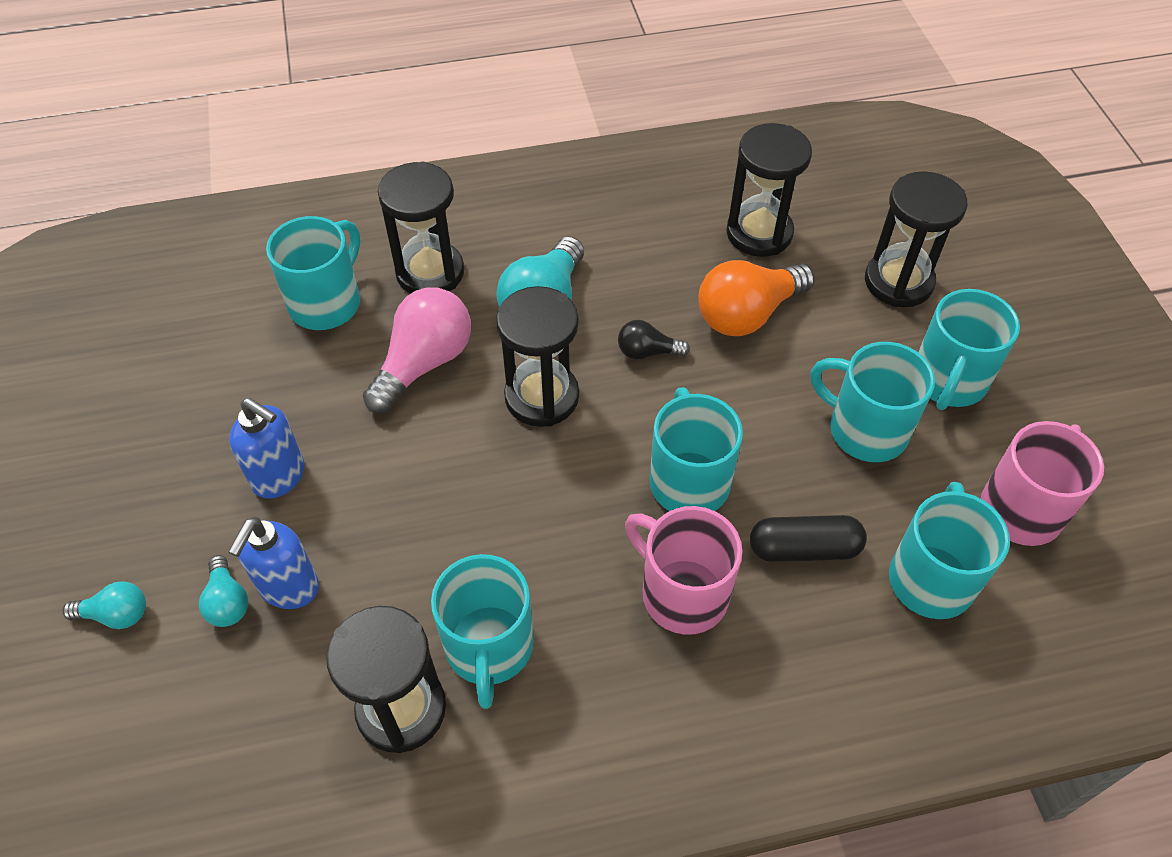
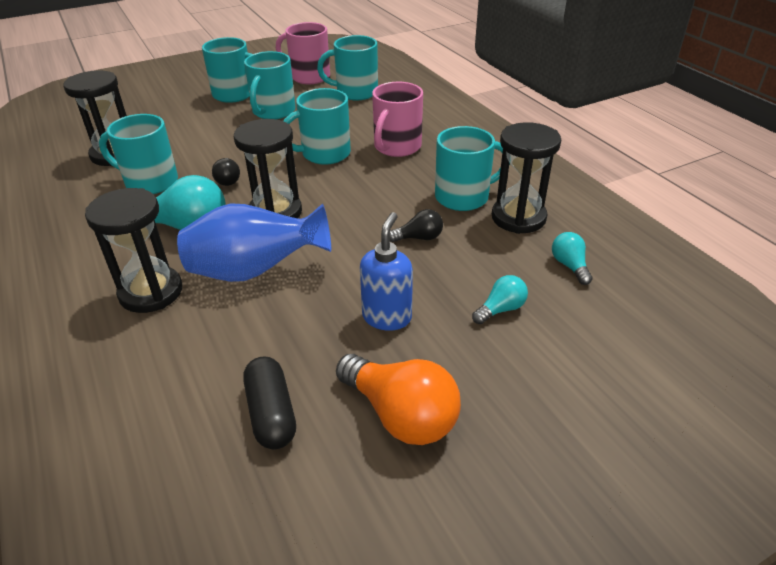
camera: 105 degrees left, 15 degrees down
turquoise light bulb [63,581,146,629] -> turquoise light bulb moved to [552,232,593,285]
blue soap dispenser [229,517,319,609] -> none
turquoise mug [266,216,360,330] -> turquoise mug moved to [99,114,178,194]
pink light bulb [363,287,471,413] -> blue vase [177,203,331,282]
orange light bulb [698,260,815,336] -> orange light bulb moved to [336,354,461,445]
black capsule [750,515,867,562] -> black capsule moved to [243,357,296,449]
black hourglass [865,171,968,307] -> none
none -> black light bulb [390,209,443,242]

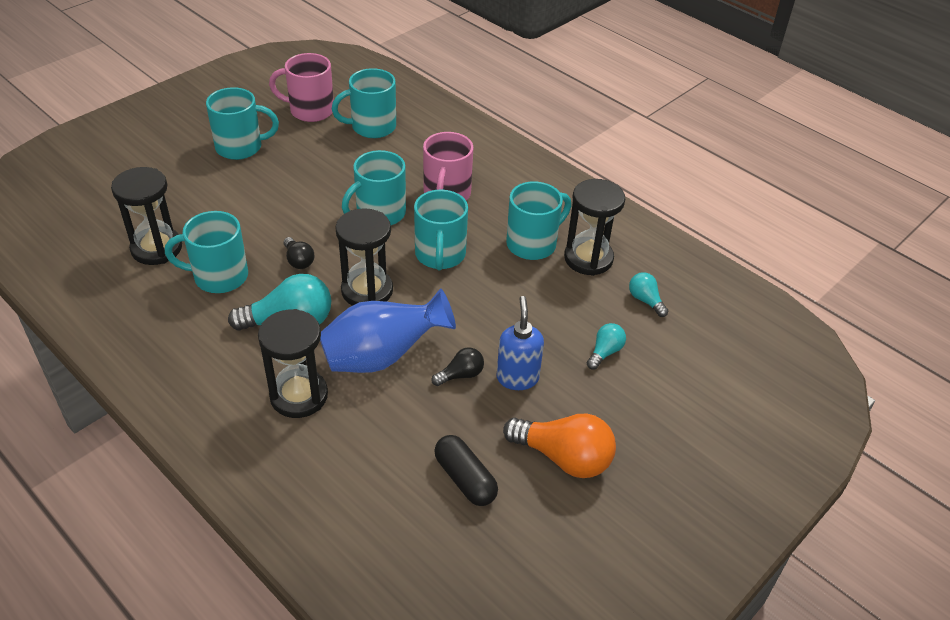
camera: 20 degrees left, 5 degrees up
turquoise mug [244,51,296,119] -> turquoise mug moved to [414,190,468,270]
black light bulb [390,209,443,242] -> black light bulb moved to [431,347,484,386]

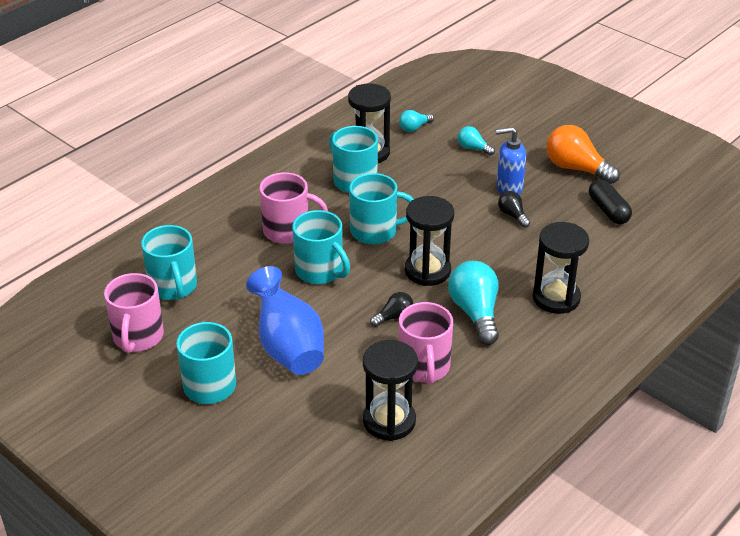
camera: 90 degrees left, 5 degrees down
turquoise mug [165,211,248,293] -> pink mug [399,302,453,385]
blue vase [320,288,456,373] -> blue vase moved to [246,266,324,375]
black capsule [434,435,498,506] -> black capsule turned 75 degrees counterclockwise [589,179,632,224]
orange light bulb [503,414,616,478] -> orange light bulb turned 75 degrees counterclockwise [546,125,620,184]

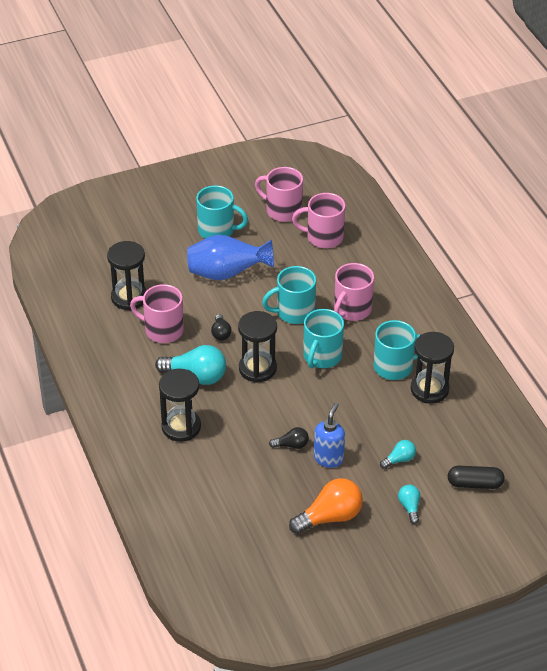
camera: 115 degrees right, 5 degrees up
turquoise mug [141,225,197,300] -> pink mug [292,193,345,248]
turquoise light bulb [399,110,434,132] -> turquoise light bulb moved to [398,485,420,524]
black capsule [589,179,632,224] -> black capsule moved to [448,466,505,489]

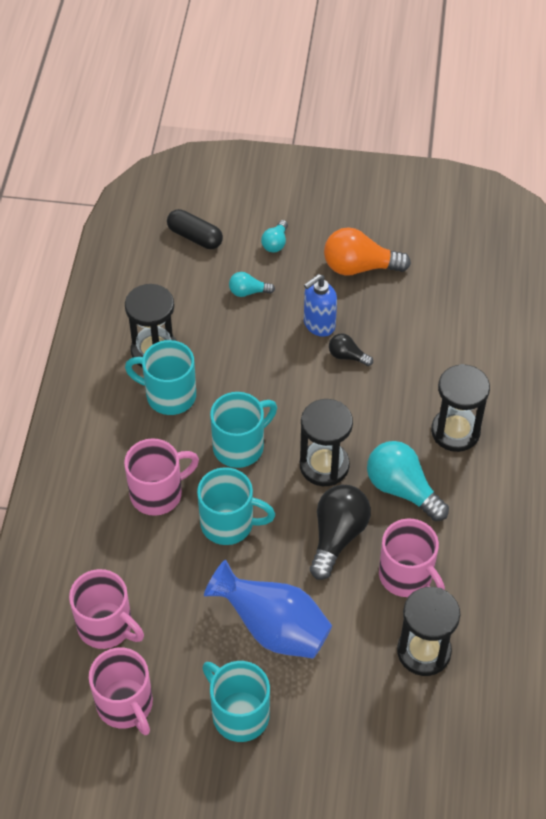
camera: 150 degrees left, 10 degrees up
black light bulb [211,314,232,340] -> black light bulb [310,485,371,580], size x1.91

